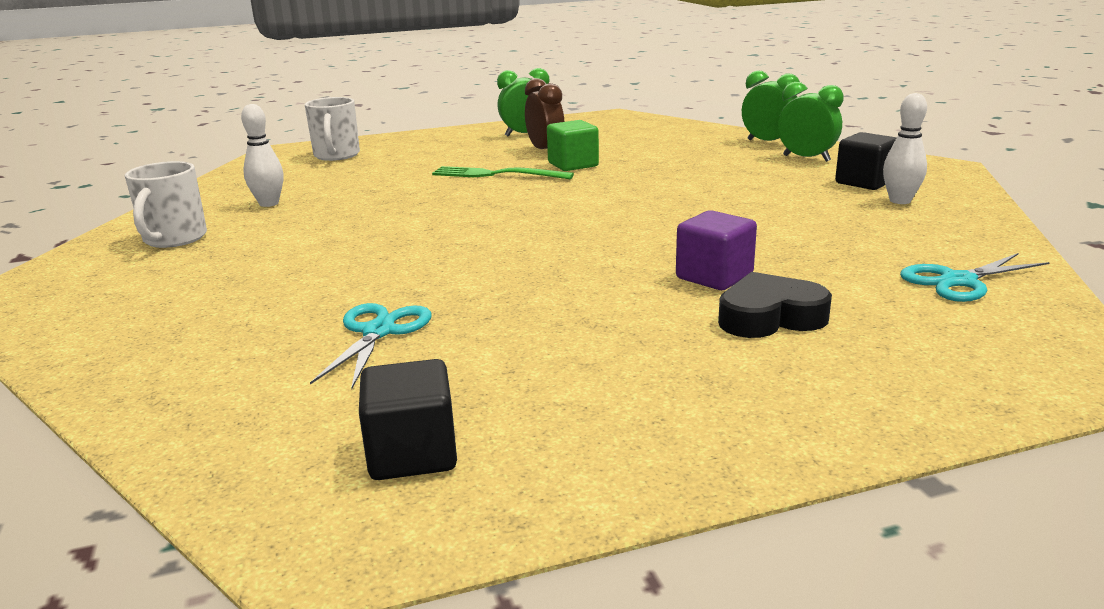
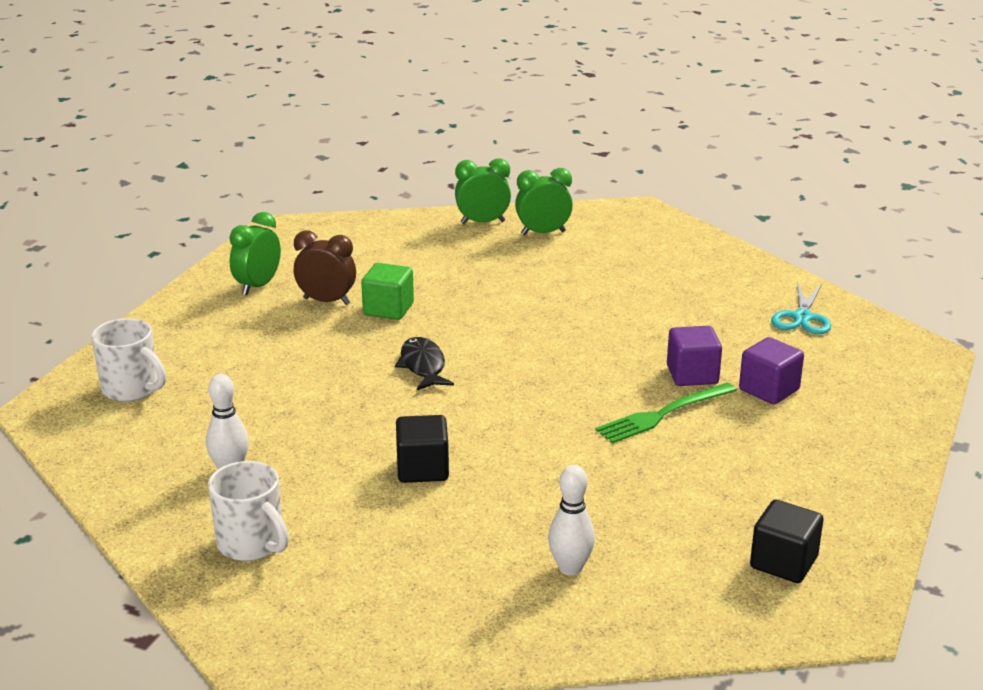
camera: 50 degrees left, 5 degrees up
turquoise scissors [310,303,431,389] -> none
green fork [432,166,574,179] -> green fork moved to [595,383,737,444]
black heart [718,272,832,338] -> purple cube [739,337,804,404]
black cube [835,132,897,190] -> black cube moved to [396,415,449,483]
white bowling pin [883,93,927,204] -> white bowling pin moved to [548,465,595,576]
none -> black fish [395,337,454,390]

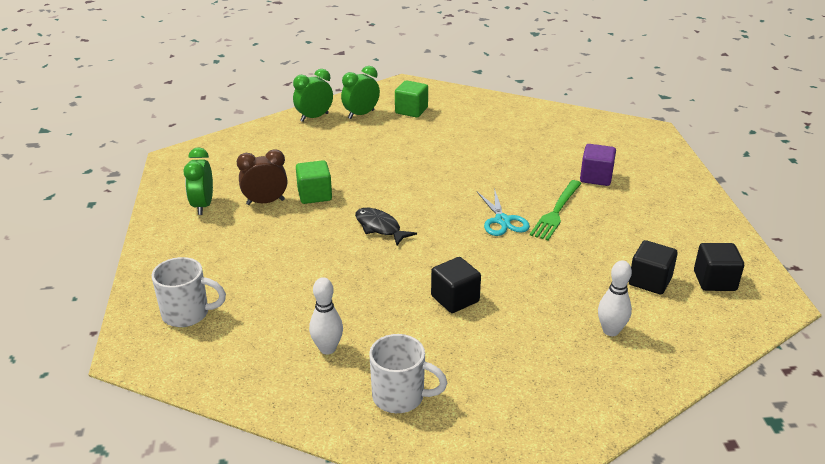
camera: 30 degrees left, 5 degrees up
purple cube [667,326,722,386] -> none
turquoise scissors [771,284,831,334] -> turquoise scissors moved to [477,188,530,236]
none -> green cube [395,80,428,117]
none -> black cube [629,240,678,294]

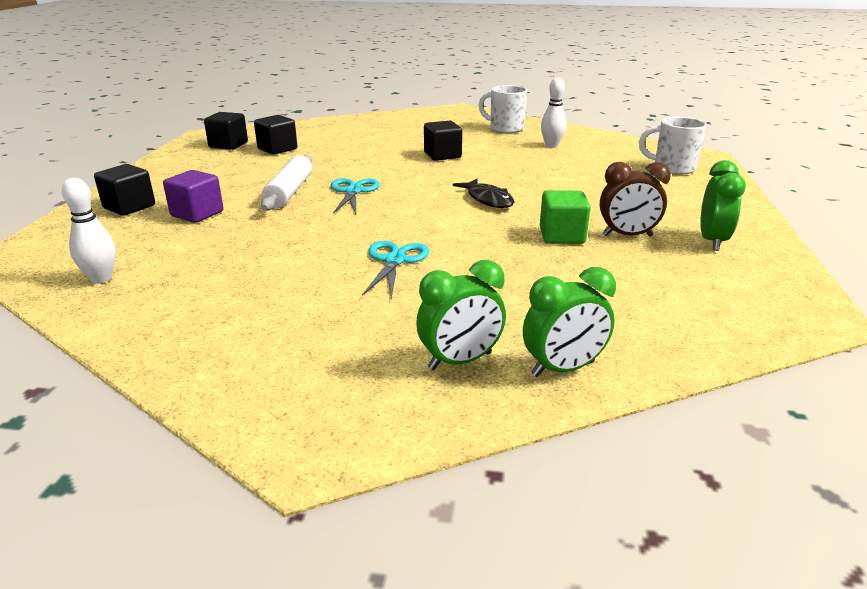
camera: 165 degrees left, 5 degrees down
green cube [395,80,428,117] -> none
green fork [530,180,582,240] -> white rolling pin [261,155,312,211]
white bowling pin [598,260,632,336] -> white bowling pin moved to [62,178,116,284]
none -> black cube [94,164,155,216]
none -> turquoise scissors [362,241,429,298]

